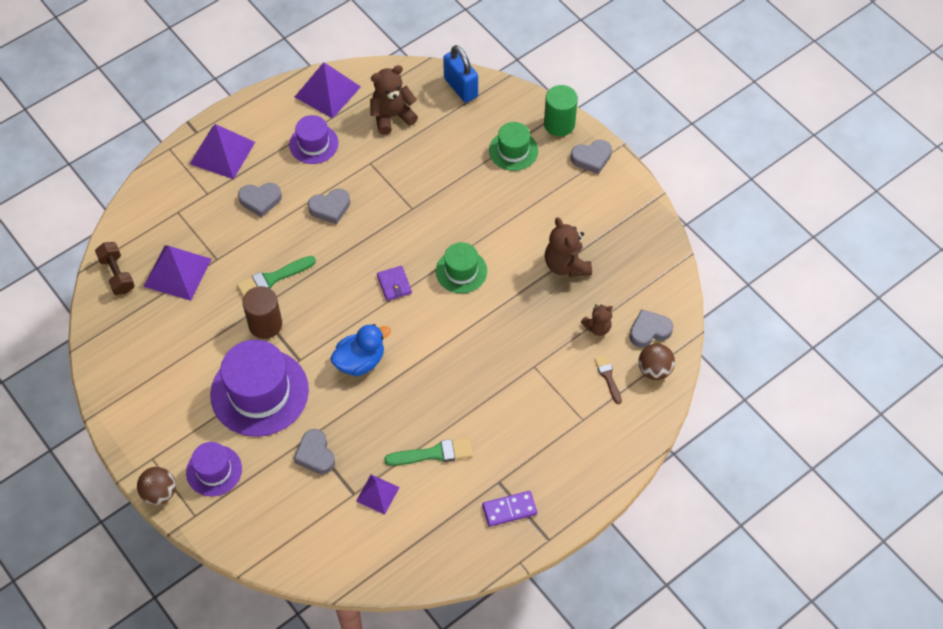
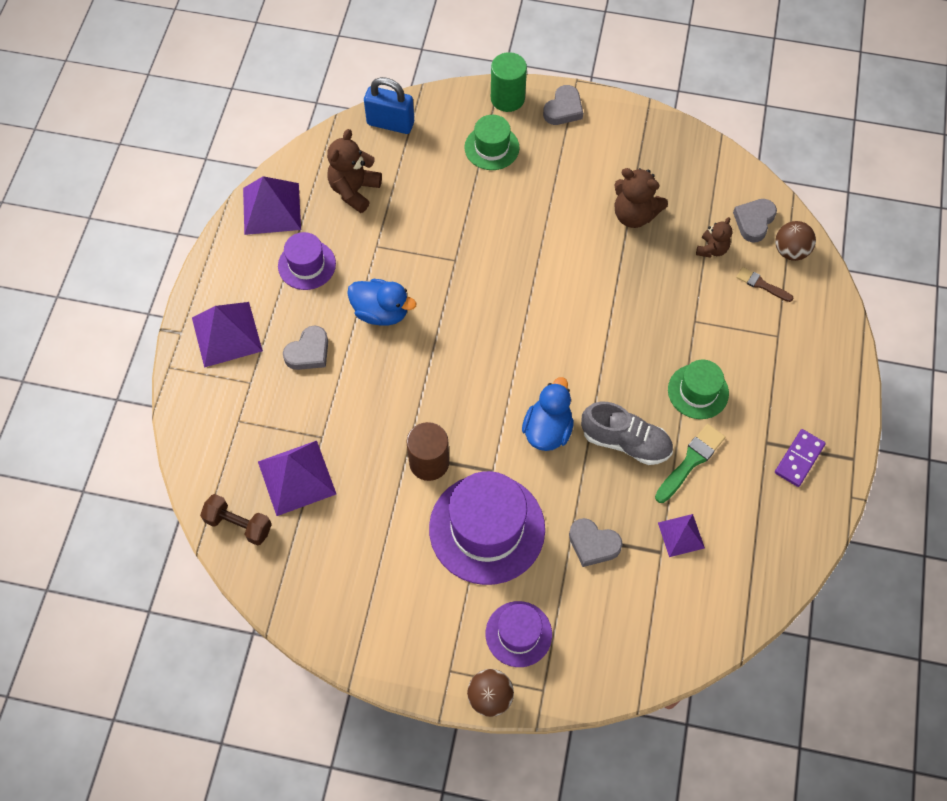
camera: 40 degrees left, 5 degrees up
green brush [237,256,316,297] -> none
grey heart [308,188,350,224] -> blue duck [347,279,416,326]
purple wallet [377,266,412,301] -> none
green hat [436,242,487,293] -> green hat moved to [668,360,729,419]
none -> grey shoe [581,402,673,465]

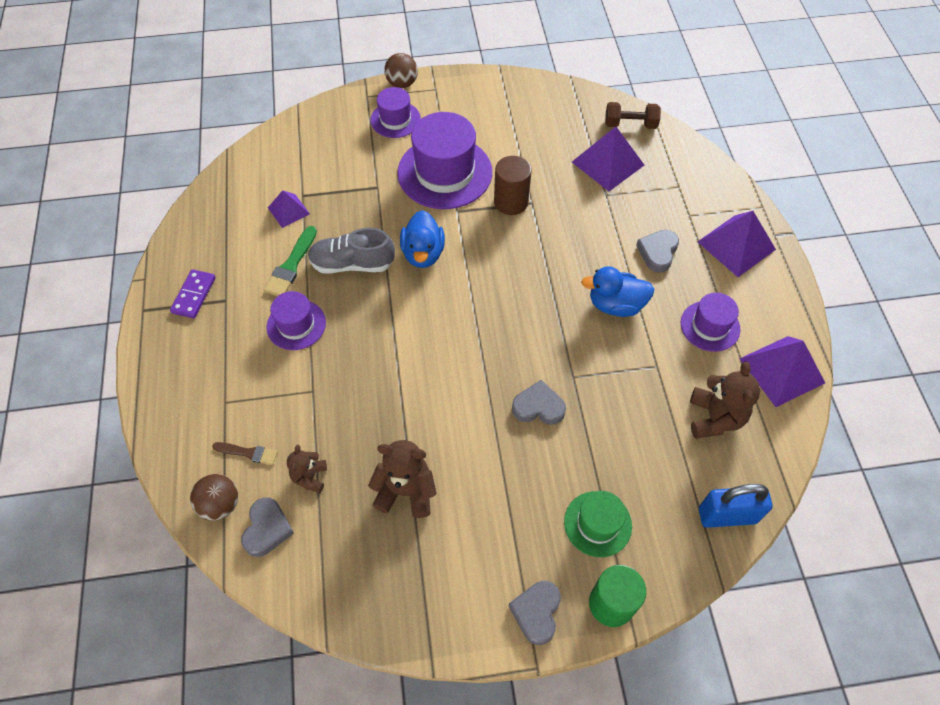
camera: 160 degrees right, 5 degrees down
grey heart [569,518,623,567] -> grey heart moved to [512,380,566,425]
green hat [668,360,729,419] -> purple hat [266,291,326,350]

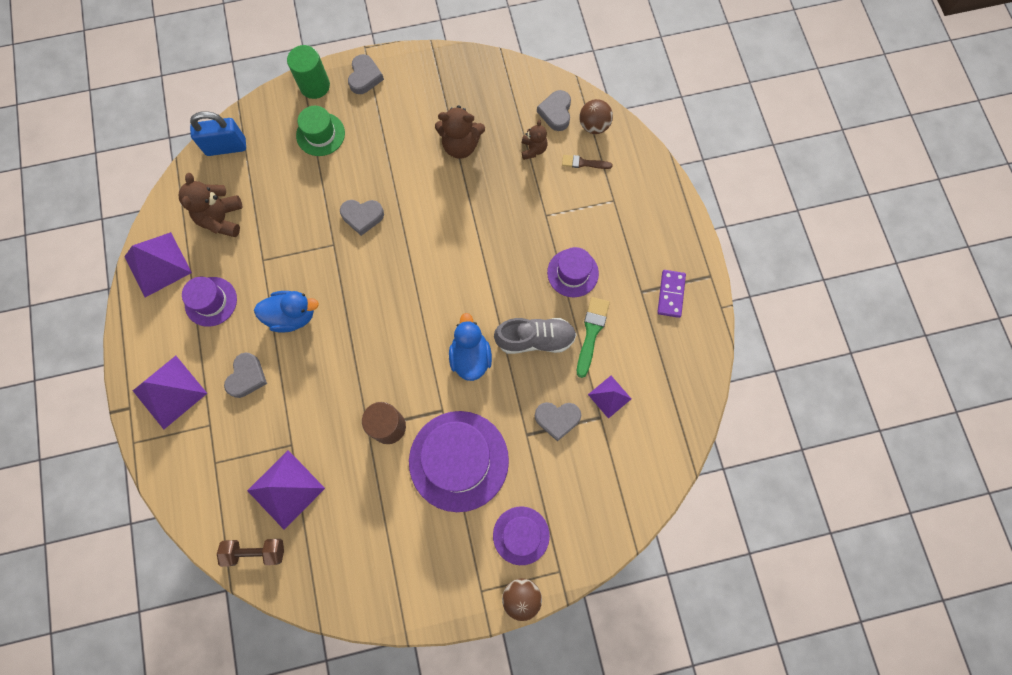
camera: 175 degrees right, 15 degrees up
none -> grey heart [535,402,581,442]

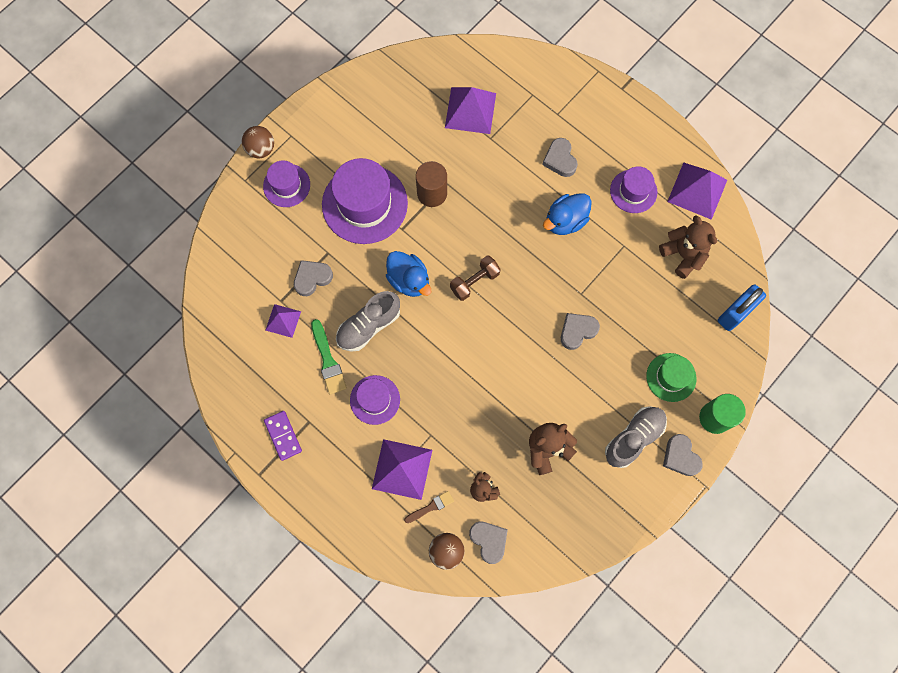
camera: 145 degrees right, 0 degrees up
purple pyramid [133,356,207,429] -> purple pyramid moved to [372,439,432,500]
brown dumbbell [217,539,284,567] -> brown dumbbell moved to [450,256,501,301]
none -> grey shoe [605,406,667,468]

